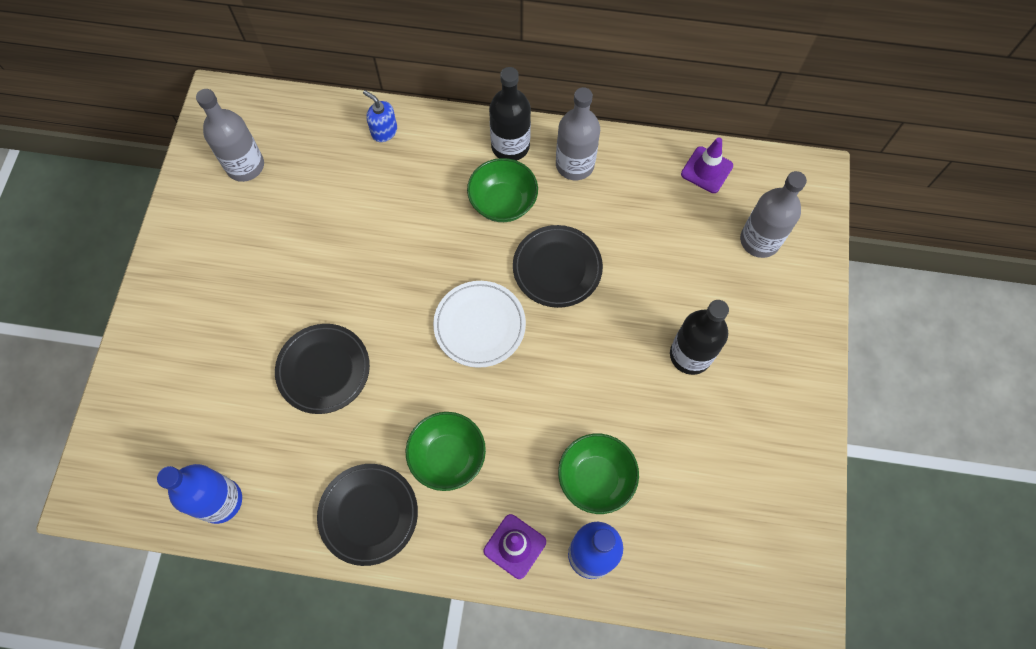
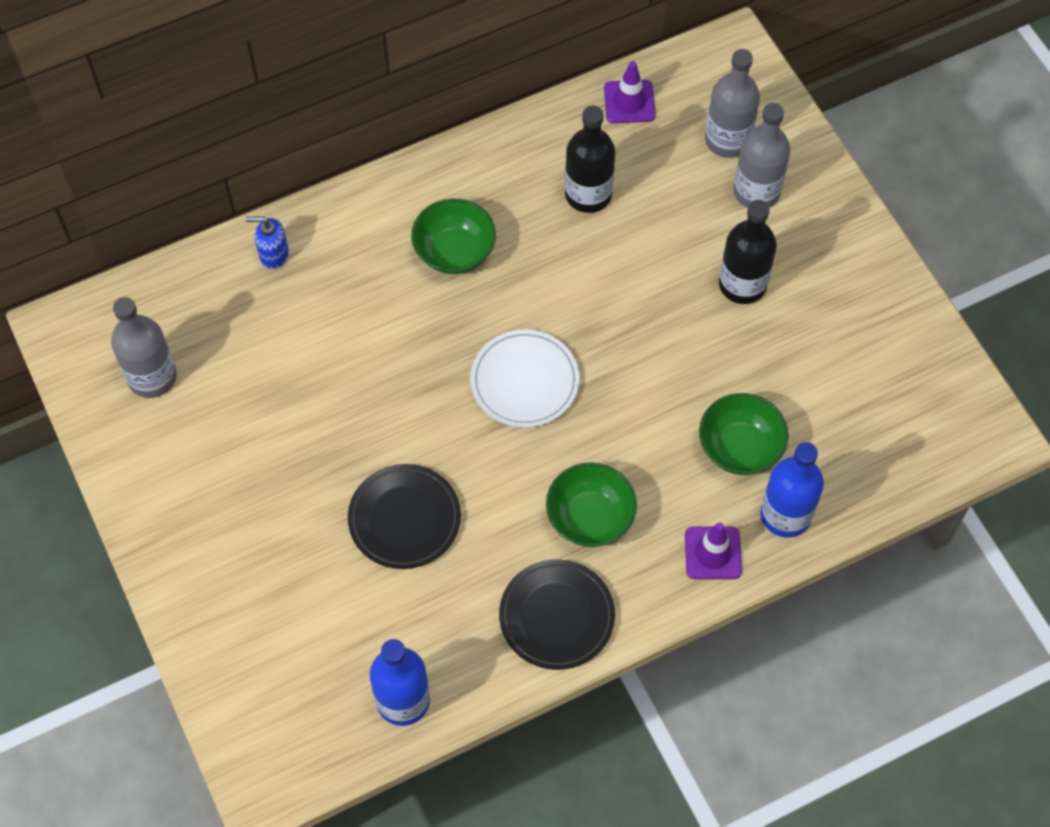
camera: 35 degrees left, 5 degrees down
black bottle [489,67,531,161] -> black bottle moved to [565,106,615,213]
black plate [513,225,603,308] -> none
grey bottle [556,87,600,180] -> grey bottle moved to [734,103,790,208]

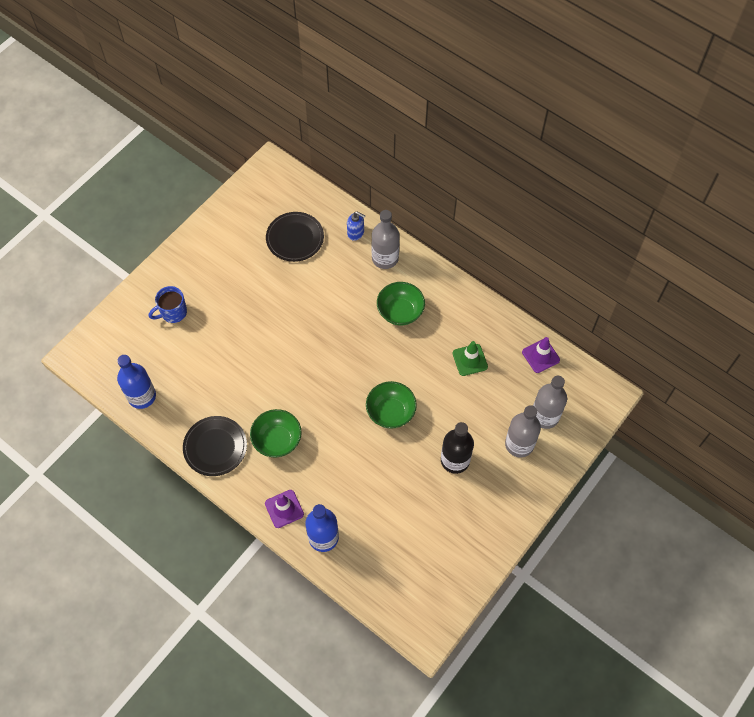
camera: 65 degrees right, 0 degrees up
grey bottle [111,297,177,398] -> grey bottle moved to [372,210,400,269]
blue soap dispenser [246,216,289,269] -> blue soap dispenser turned 135 degrees clockwise [347,212,366,241]
black plate [348,464,461,569] -> black plate moved to [266,212,324,262]
white plate [470,329,580,428] -> none
black bottle [565,106,615,213] -> green traffic cone [452,341,488,376]
green bowl [699,393,789,475] -> green bowl moved to [366,381,417,429]
none -> blue mug [149,286,187,323]

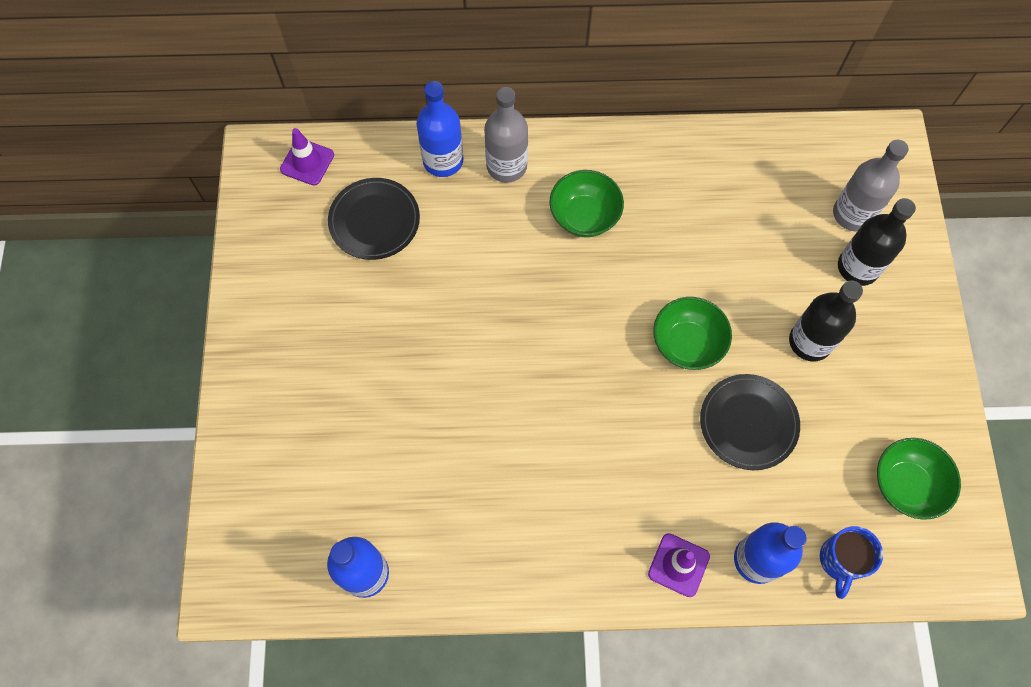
camera: 40 degrees left, 5 degrees up
blue mug [149,286,187,323] -> blue mug moved to [820,526,883,599]
black plate [183,416,247,476] -> black plate moved to [700,374,800,470]
green bowl [250,409,302,457] -> green bowl moved to [877,438,961,520]
blue soap dispenser [347,212,366,241] -> blue bottle [416,81,463,177]
green traffic cone [452,341,488,376] -> none
grey bottle [505,405,541,458] -> black bottle [838,198,916,286]
purple traffic cone [522,337,560,373] -> purple traffic cone moved to [280,128,334,185]

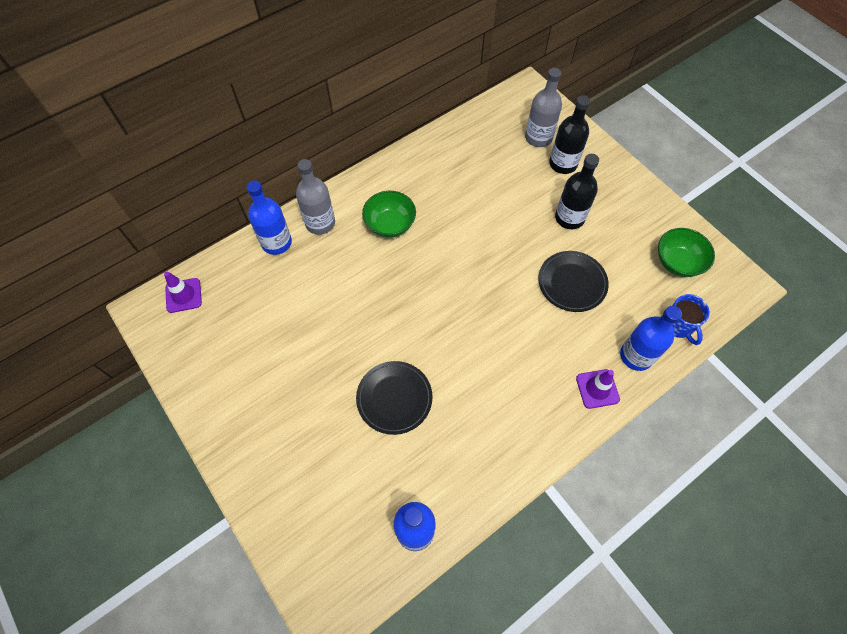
camera: 35 degrees left, 5 degrees down
black plate [328,178,420,260] -> black plate moved to [356,361,432,435]
green bowl [653,297,732,370] -> none

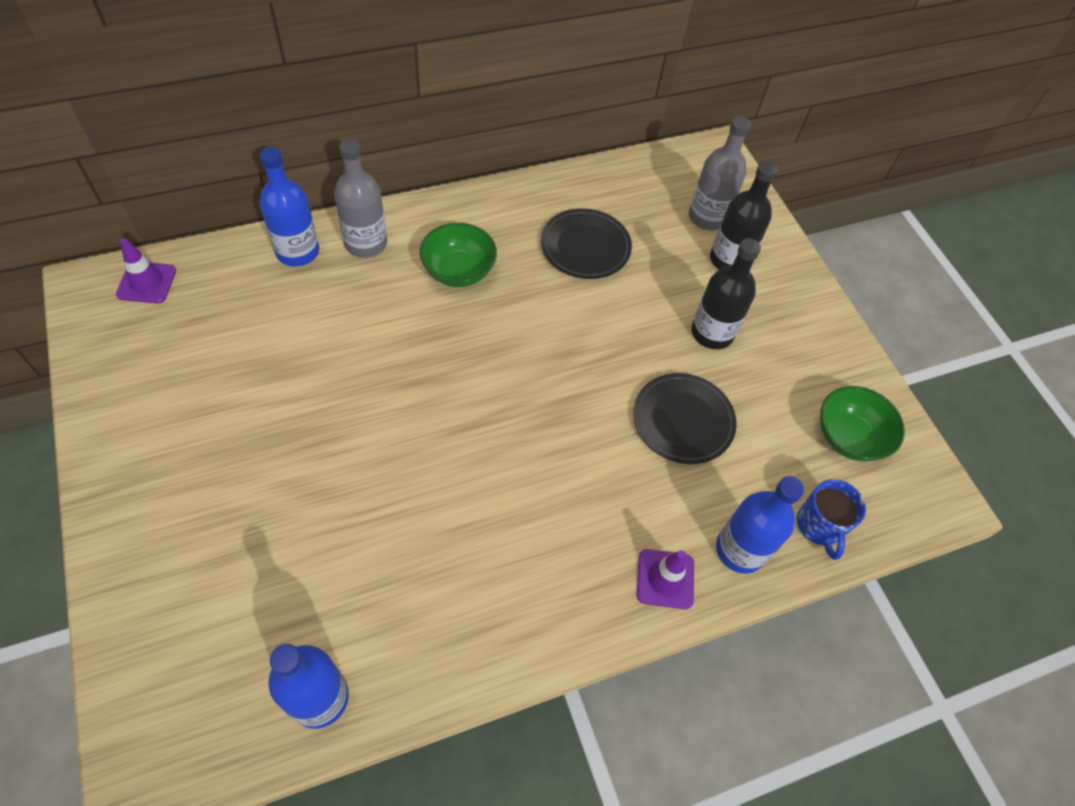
camera: 10 degrees right, 5 degrees down
black plate [356,361,432,435] -> black plate moved to [541,208,632,279]

